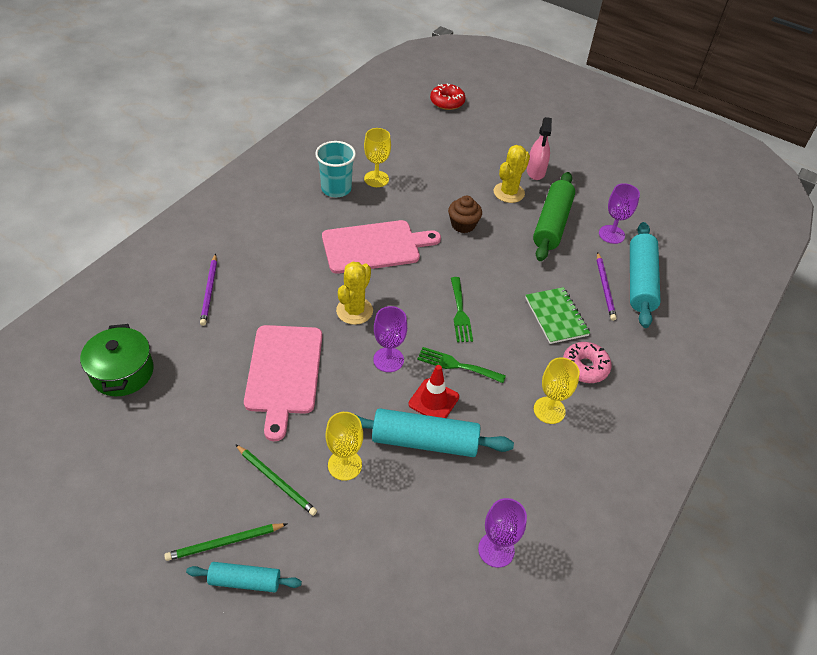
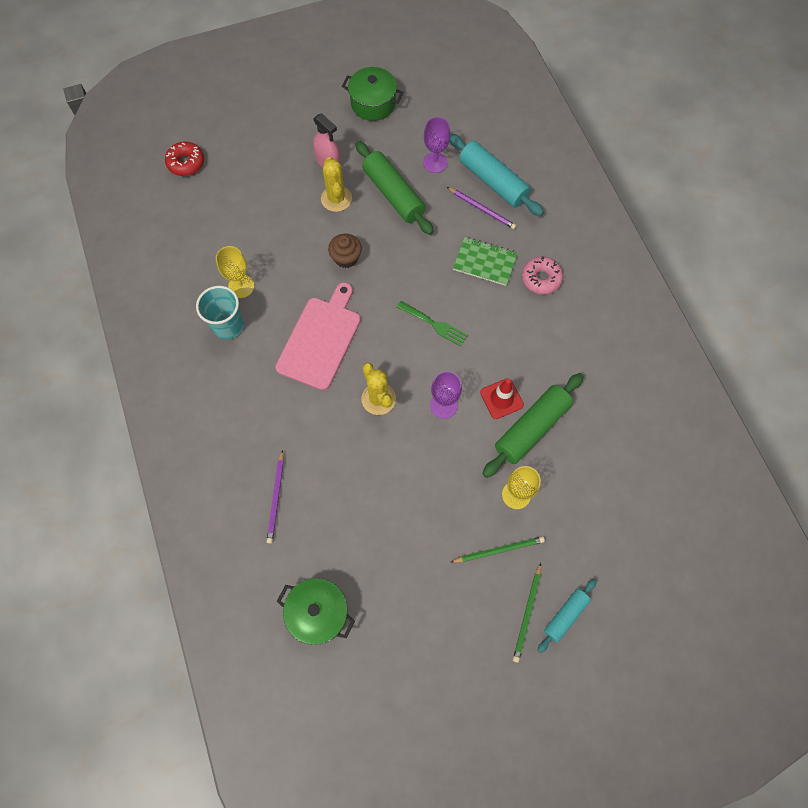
camera: 50 degrees left, 20 degrees up
purple pencil [200,254,217,326] -> purple pencil turned 60 degrees clockwise [267,450,284,544]
pink cutting board [244,325,322,441] -> none
turquoise rolling pin [356,408,514,457] -> green rolling pin [483,373,584,478]
green fork [417,347,506,383] -> none
purple goblet [478,498,527,568] -> none
yellow goblet [534,357,580,424] -> none
none -> green pot [342,67,404,121]

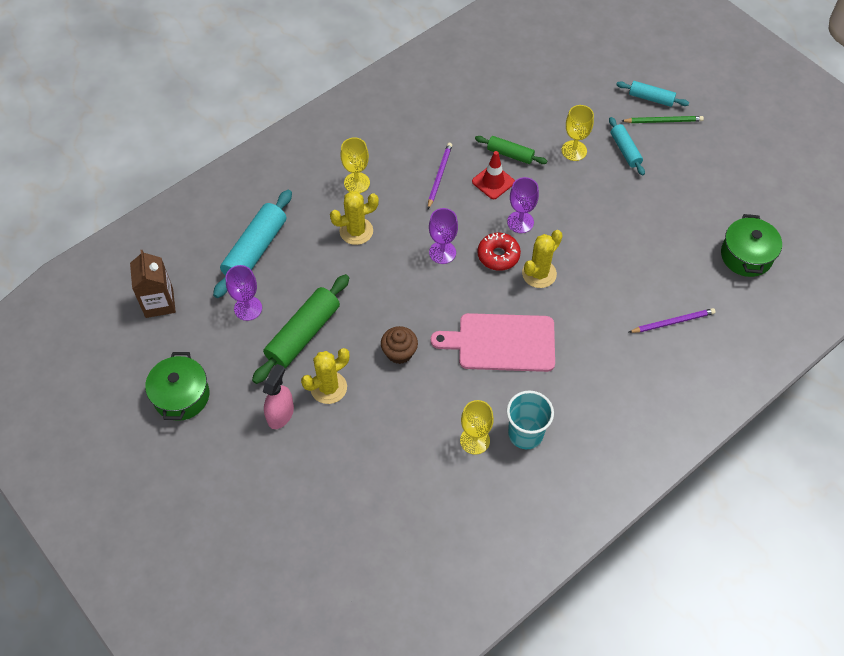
camera: 110 degrees left, 10 degrees down
red donut [165,142,204,176] -> red donut moved to [477,233,521,271]
green fork [397,301,468,347] -> purple goblet [429,208,458,264]
purple pencil [447,187,516,229] -> purple pencil moved to [428,143,452,209]
green pencil [451,536,545,563] -> turquoise rolling pin [609,117,645,176]
green notebook [453,237,518,286] -> yellow cactus [330,191,379,245]
green rolling pin [483,373,584,478] -> green rolling pin [475,136,547,164], size x0.58
pink donut [522,256,563,295] -> yellow goblet [341,138,370,193]
none -> brown carton [130,250,176,318]

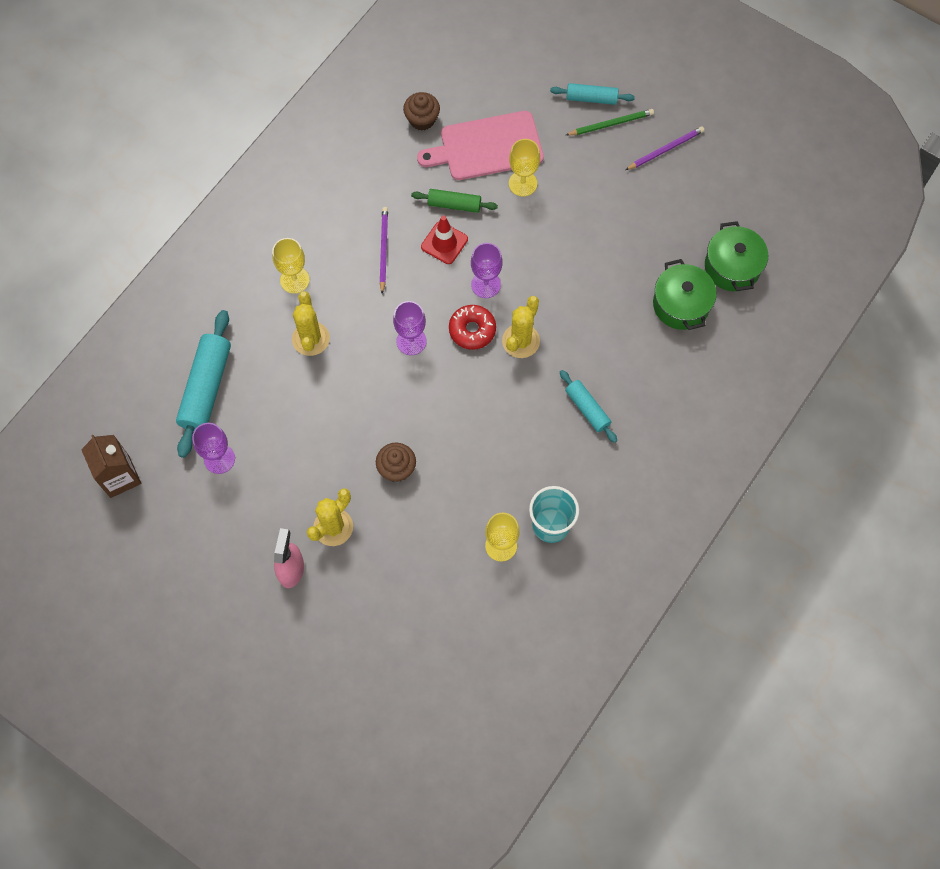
camera: 15 degrees left, 10 degrees up
green pot [145,352,209,421] -> green pot moved to [653,259,717,330]
green rolling pin [252,274,349,384] -> none
yellow cactus [330,191,379,245] -> yellow cactus turned 60 degrees counterclockwise [292,291,330,356]
pink cutting board [431,313,555,372] -> pink cutting board moved to [417,111,544,180]
turquoise rolling pin [609,117,645,176] -> turquoise rolling pin moved to [560,370,617,443]
purple pencil [629,308,716,333] -> purple pencil moved to [625,126,705,170]
none -> brown cupcake [403,92,440,131]

